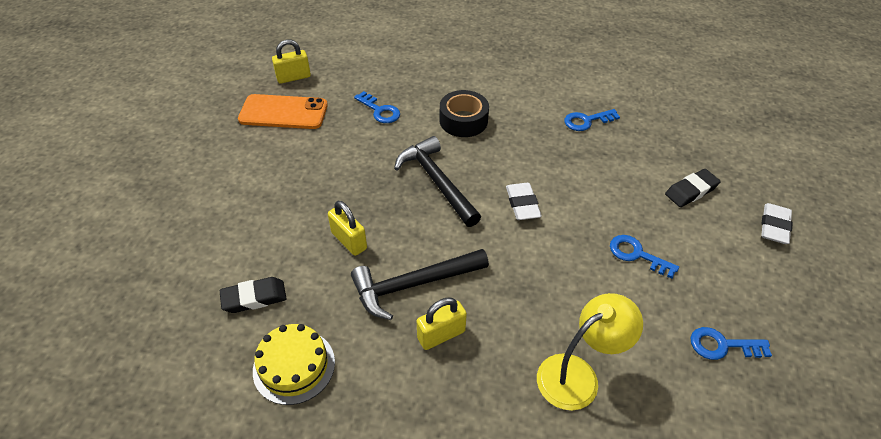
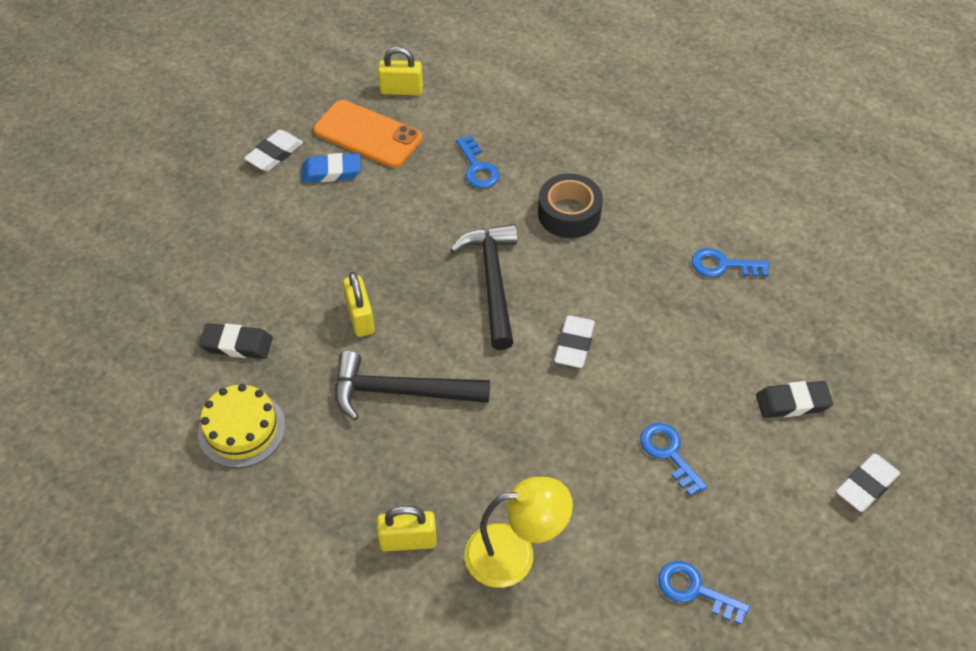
camera: 25 degrees right, 5 degrees up
yellow padlock [417,298,467,350] -> yellow padlock moved to [377,506,437,551]
none -> white eraser [244,130,303,171]
none -> blue eraser [301,153,361,183]

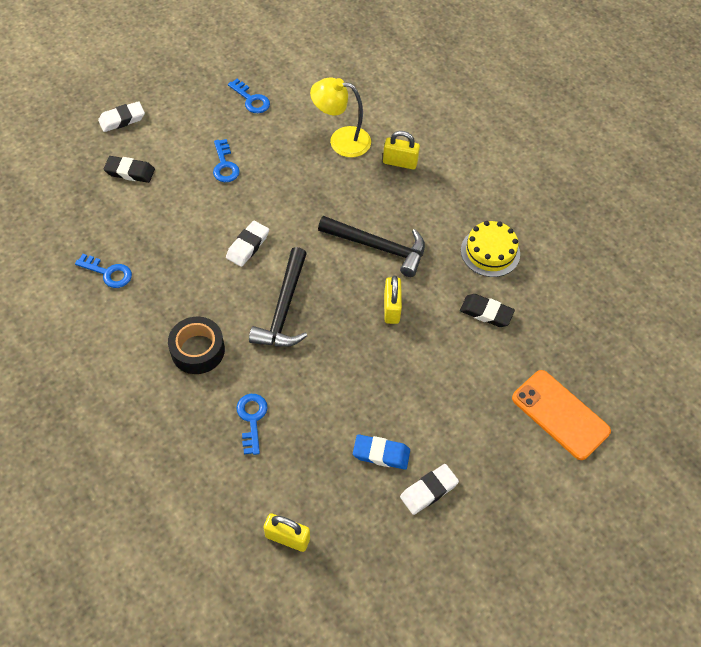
camera: 165 degrees left, 5 degrees up
orange phone [313,100,422,168] -> orange phone moved to [512,370,611,460]

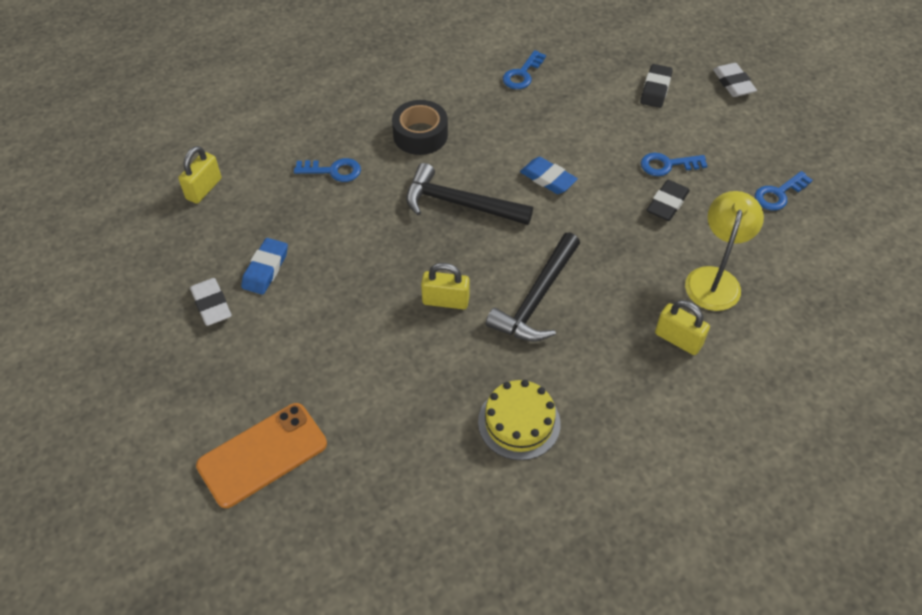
camera: 100 degrees right, 5 degrees down
white eraser [226,221,269,267] -> blue eraser [520,157,578,194]
yellow padlock [383,131,420,169] -> yellow padlock turned 75 degrees counterclockwise [655,300,710,355]
black eraser [460,294,515,327] -> black eraser moved to [647,180,690,221]

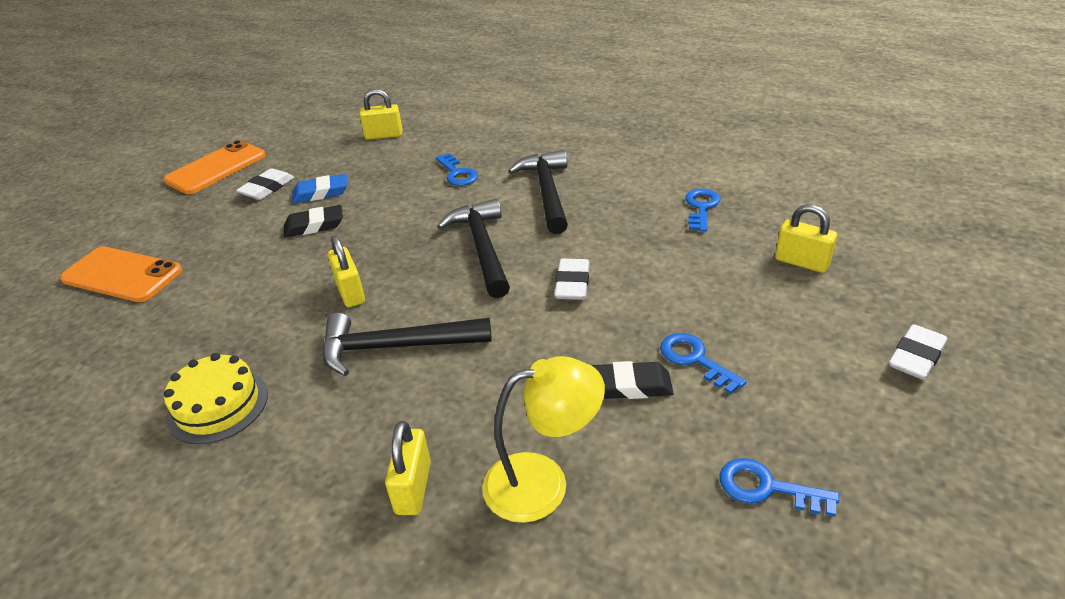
camera: 60 degrees right, 15 degrees down
black tape [392,100,448,155] -> black hammer [508,150,568,234]
blue key [503,50,546,89] -> blue key turned 105 degrees clockwise [685,189,721,231]
blue eraser [520,157,578,194] -> white eraser [554,259,590,300]
black eraser [640,64,673,108] -> black eraser moved to [284,205,343,238]
none -> orange phone [164,140,266,194]
none -> yellow padlock [775,204,837,273]

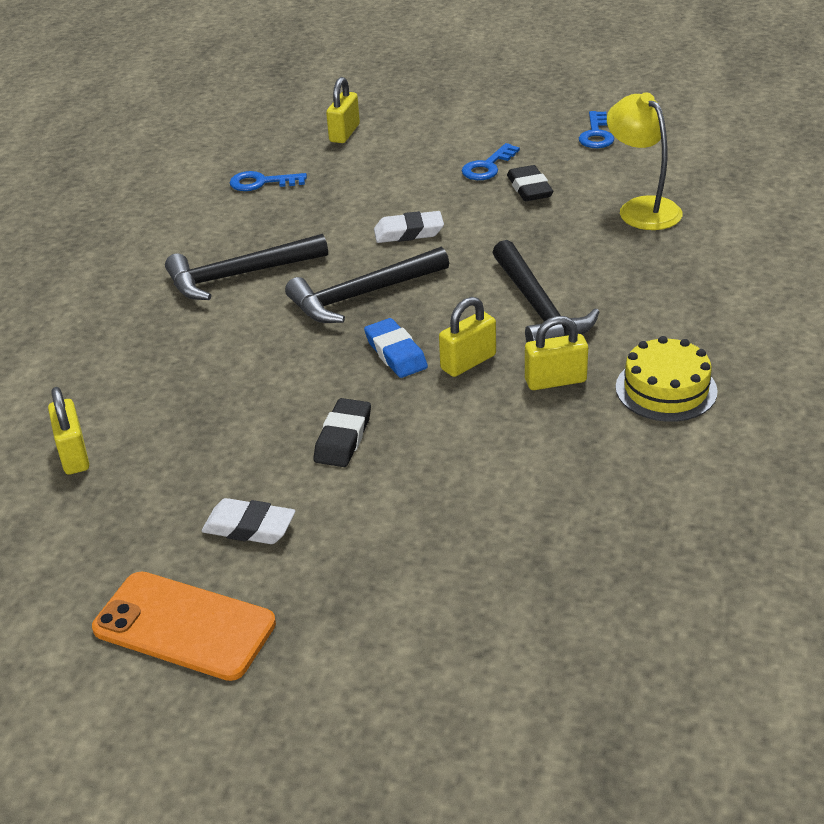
camera: 105 degrees left, 0 degrees up
orange phone [60,246,182,302] -> none
black eraser [284,205,343,238] -> black eraser turned 45 degrees clockwise [314,398,371,467]
blue eraser [292,174,347,203] -> blue eraser moved to [364,318,428,378]
yellow padlock [385,421,431,515] -> yellow padlock moved to [525,316,588,390]
blue key [436,153,478,186] -> none
white eraser [889,324,948,380] -> none

